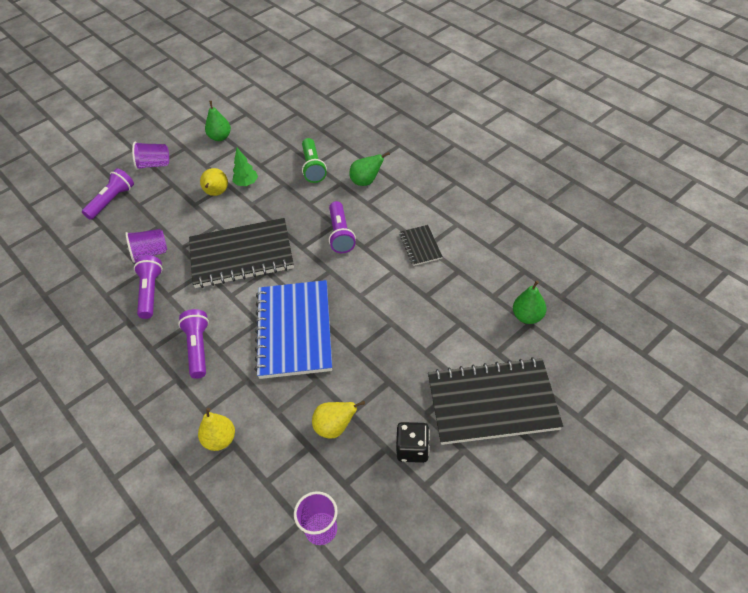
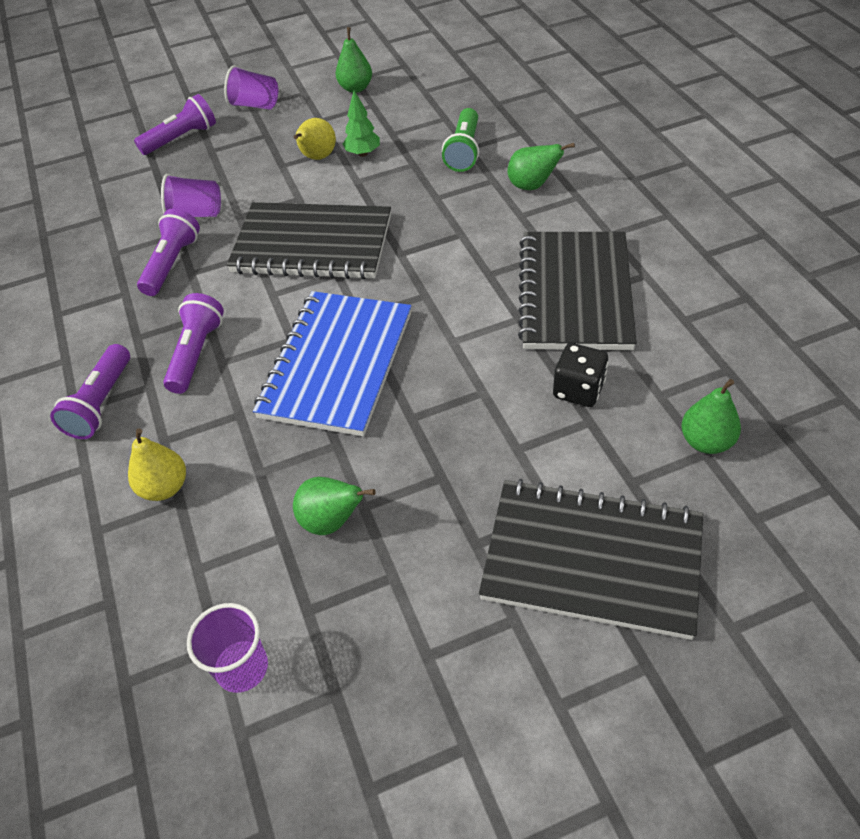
camera: 20 degrees right, 0 degrees up
yellow pear [312,401,365,439] -> green pear [293,477,375,535]
purple flashlight [329,201,356,253] -> purple flashlight moved to [50,344,130,439]
black dice [396,422,429,463] -> black dice moved to [553,343,608,407]
black notebook [400,225,443,266] -> black notebook [518,232,637,350], size x2.17

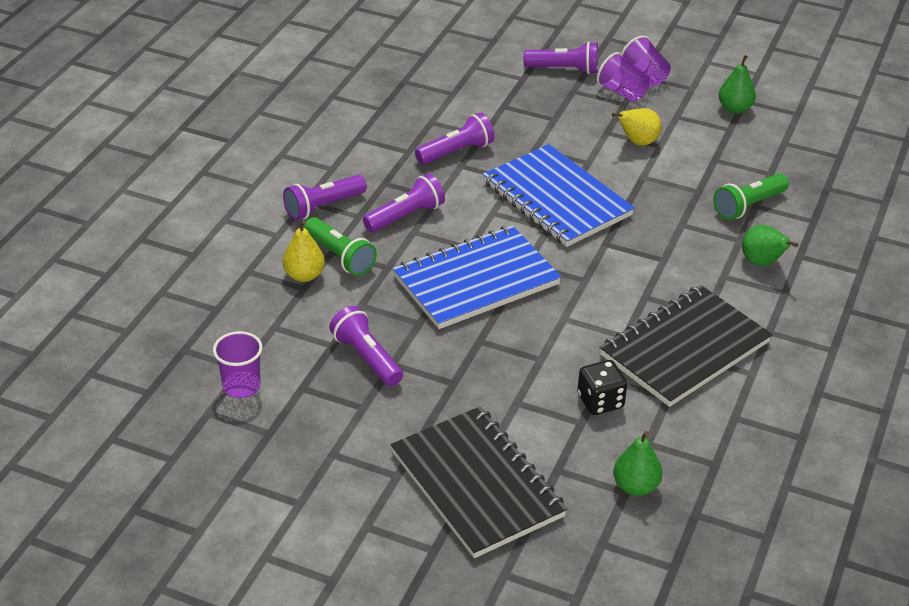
camera: 40 degrees right, 10 degrees down
purple cup [161,174,221,217] -> purple cup moved to [597,52,650,102]
black notebook [227,202,391,280] -> blue notebook [483,144,635,247]
green pear [293,477,375,535] -> purple flashlight [329,306,403,386]
green tree [343,90,380,157] -> none
none -> green flashlight [304,217,377,276]

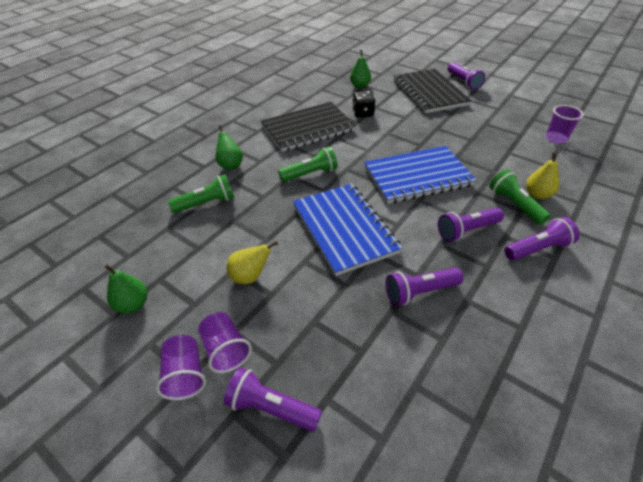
camera: 165 degrees left, 5 degrees up
purple flashlight [329,306,403,386] -> purple flashlight moved to [448,62,485,90]
none -> green flashlight [278,147,338,182]

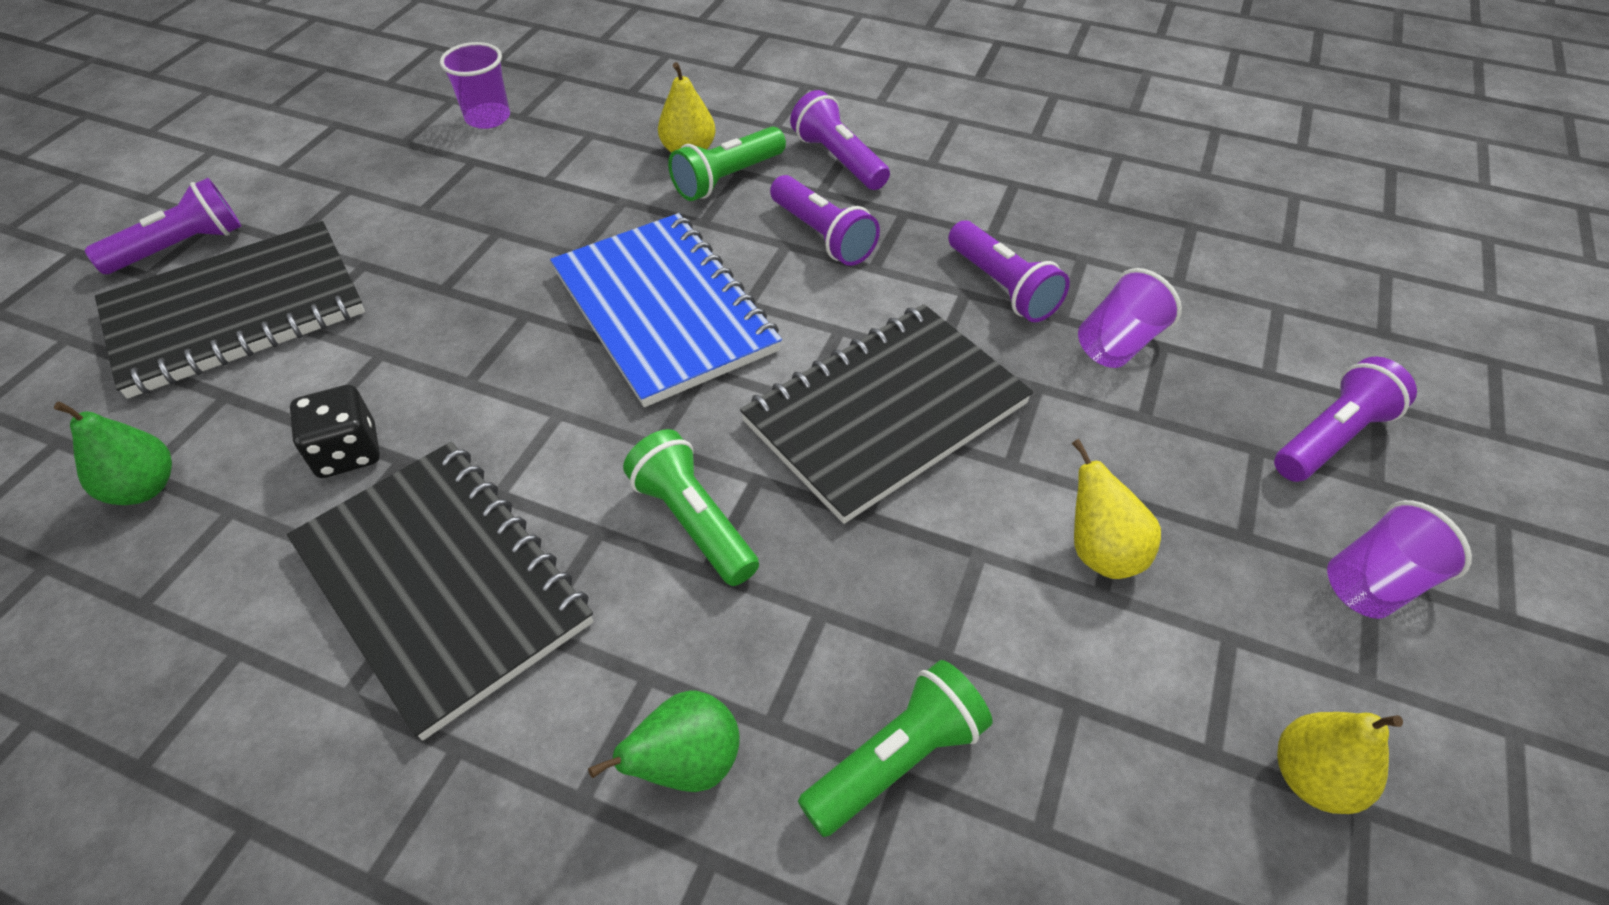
camera: 105 degrees left, 5 degrees up
green pear [104,265,148,314] -> yellow pear [1277,712,1403,814]
green flashlight [168,174,234,213] -> green flashlight turned 90 degrees clockwise [798,660,992,837]
purple cup [198,312,252,373] -> purple cup moved to [1078,268,1182,368]
purple flashlight [223,367,322,432] -> purple flashlight turned 135 degrees counterclockwise [1274,357,1417,482]
blue notebook [293,184,402,276] -> black notebook [740,304,1033,524]

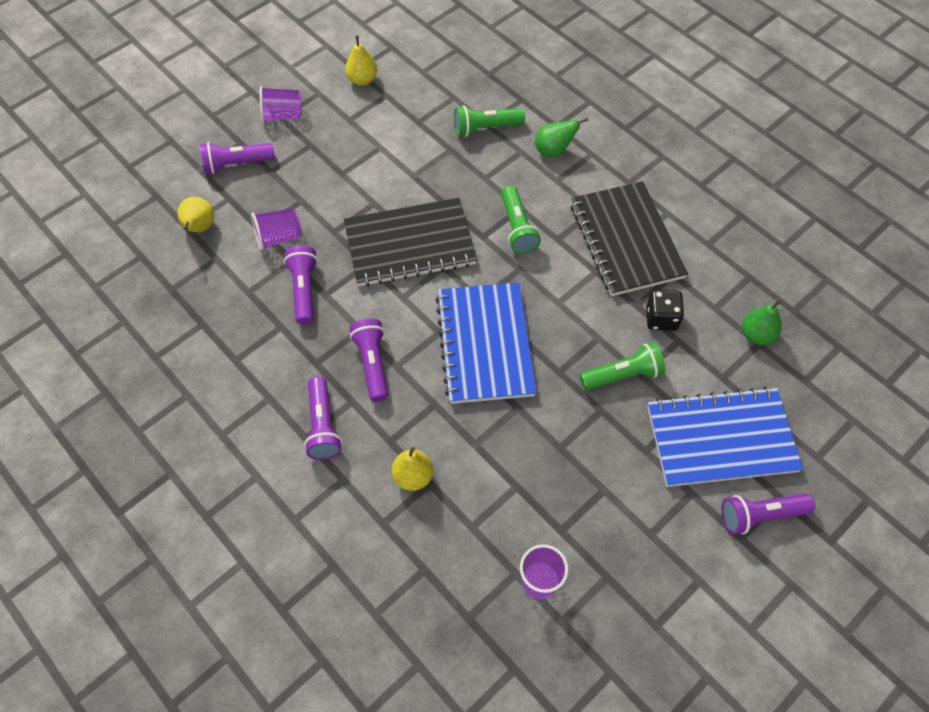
camera: 155 degrees left, 10 degrees up
black notebook [95,221,365,399] -> blue notebook [647,387,803,487]
green flashlight [668,126,786,201] -> green flashlight moved to [580,342,665,390]
yellow pear [1072,439,1161,579] -> yellow pear moved to [177,197,214,232]

